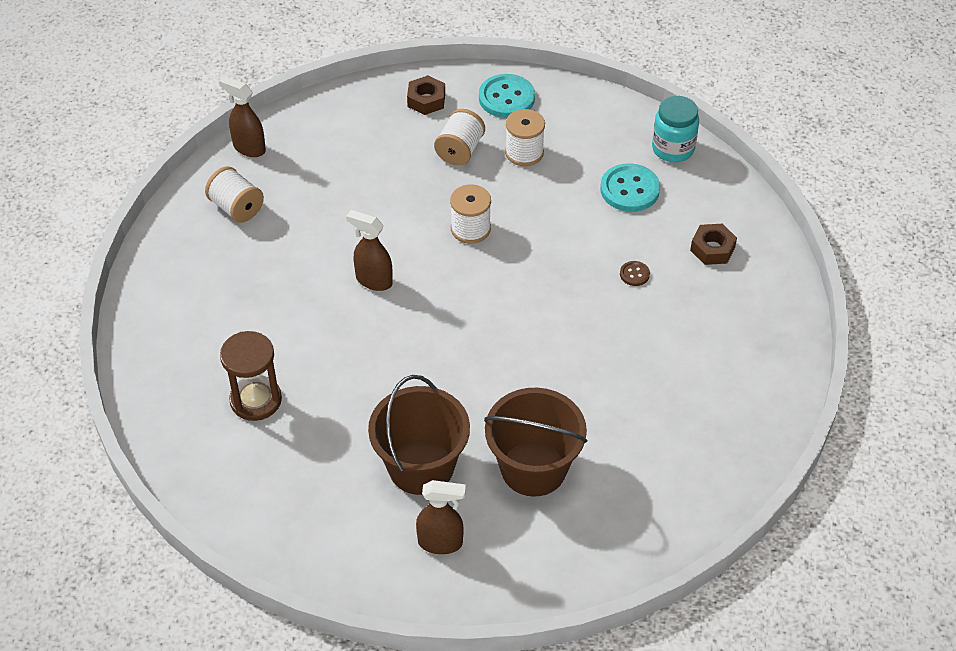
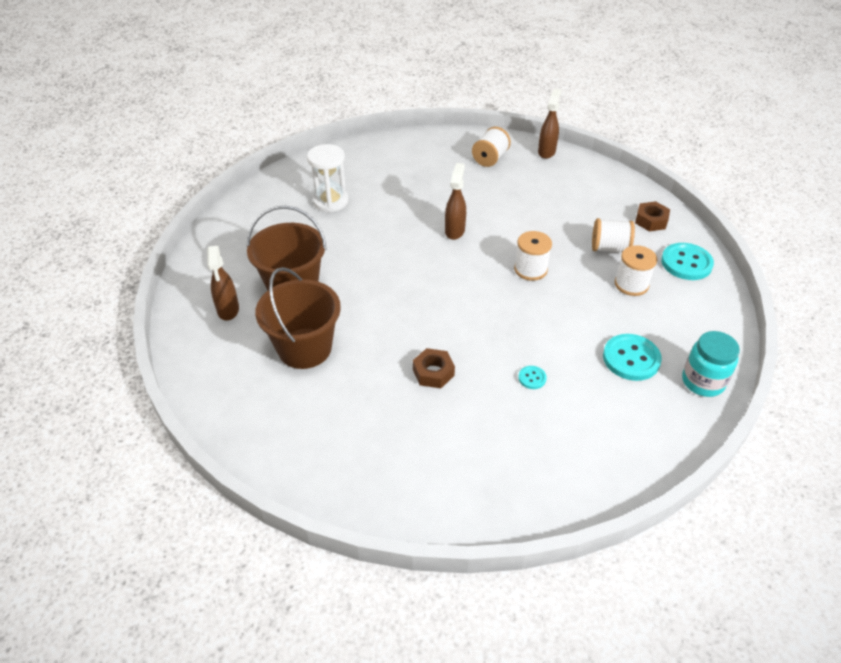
camera: 75 degrees right, 5 degrees down
brown hourglass [220,331,282,421] -> white hourglass [307,144,348,212]
brown button [620,261,650,286] -> turquoise button [518,366,547,389]
brown nut [690,224,737,265] -> brown nut moved to [413,348,455,388]

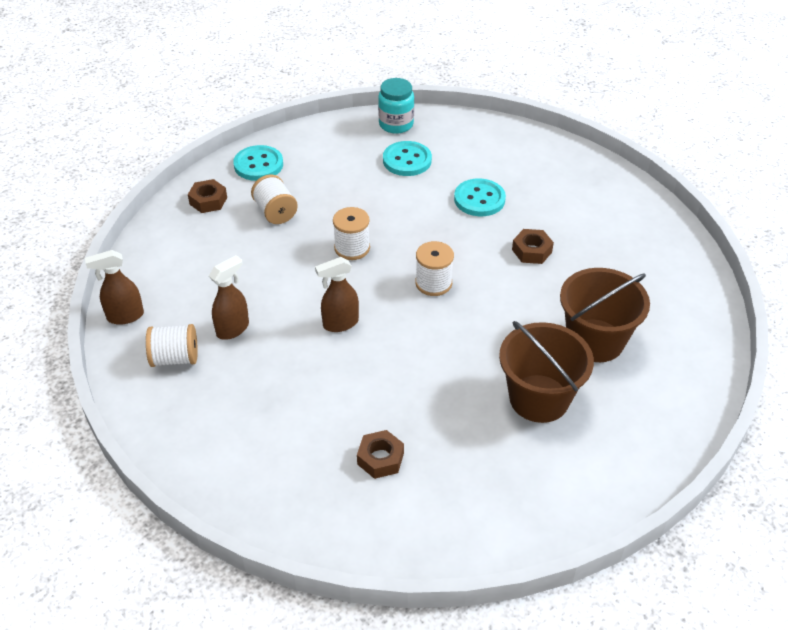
camera: 125 degrees left, 0 degrees up
brown spray bottle [207,246,239,320] -> brown spray bottle moved to [209,255,249,340]
white hourglass [307,144,348,212] -> brown nut [357,430,404,479]
turquoise button [518,366,547,389] -> turquoise button [454,179,506,216], size x2.08
white spool [615,245,657,296] -> white spool moved to [415,241,454,296]

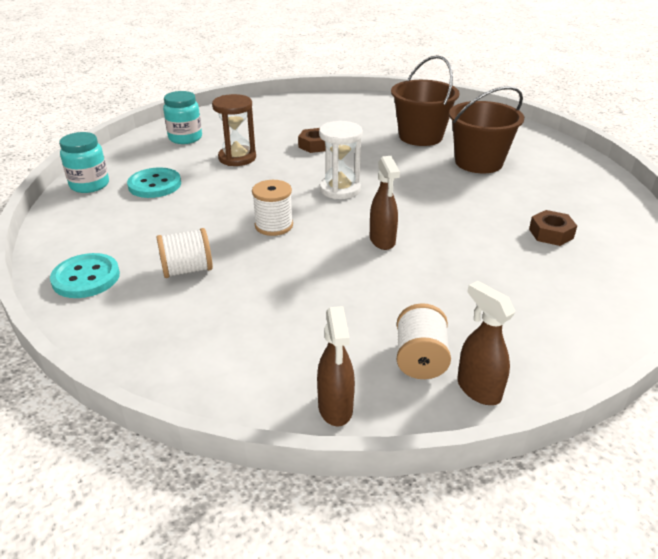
camera: 80 degrees left, 10 degrees down
brown nut [188,179,227,213] -> none
brown spray bottle [209,255,249,340] -> brown spray bottle moved to [457,281,515,405]
white spool [415,241,454,296] -> white hourglass [319,121,363,199]
turquoise button [454,179,506,216] -> brown hourglass [212,94,256,166]
none -> turquoise jar [163,91,202,144]

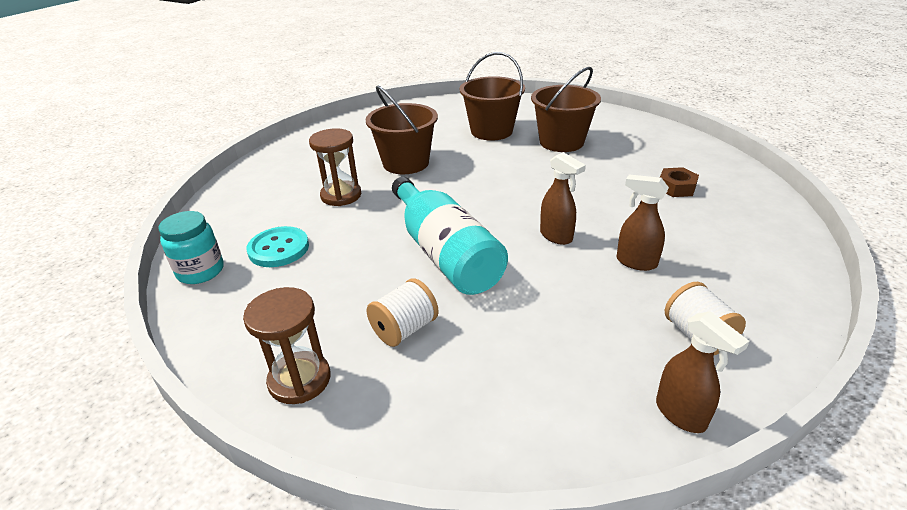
camera: 25 degrees left, 0 degrees up
turquoise button [50,253,120,298] -> brown hourglass [243,287,330,404]
turquoise jar [163,91,202,144] -> none
white spool [252,180,293,236] -> turquoise bottle [392,177,508,295]
brown nut [298,128,326,153] -> brown bucket [365,86,438,174]
white hourglass [319,121,363,199] -> none
brown spray bottle [457,281,515,405] -> brown spray bottle moved to [616,175,669,271]

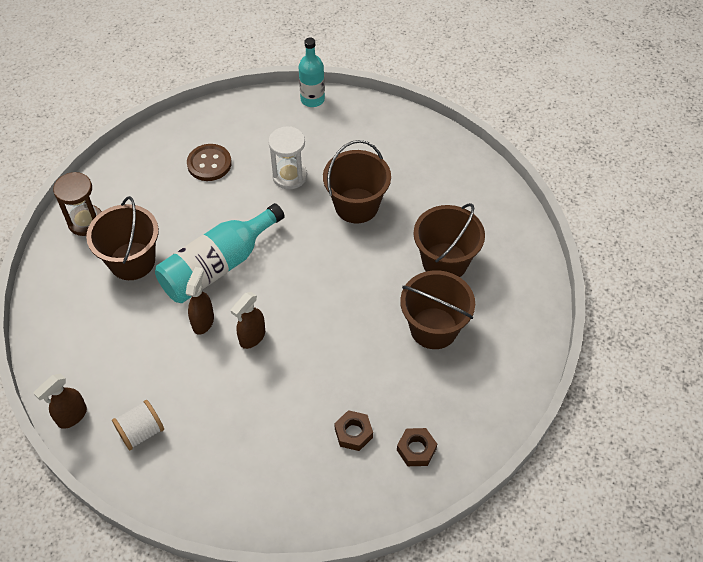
camera: 75 degrees right, 20 degrees up
turquoise jar [158,211,224,284] -> none
turquoise button [247,226,309,267] -> brown button [187,144,232,181]
brown hourglass [309,128,361,206] -> white hourglass [268,126,307,189]
white spool [366,278,439,347] -> brown bucket [86,196,159,280]
brown spray bottle [616,175,669,271] -> brown spray bottle moved to [186,267,214,335]
none -> turquoise bottle [299,38,325,107]
none -> brown nut [397,428,437,466]

